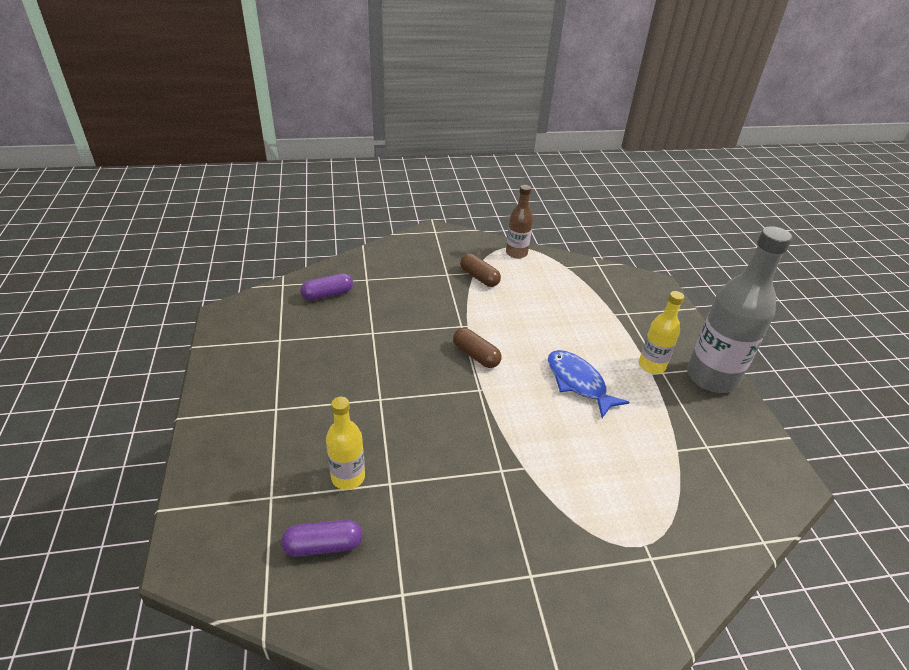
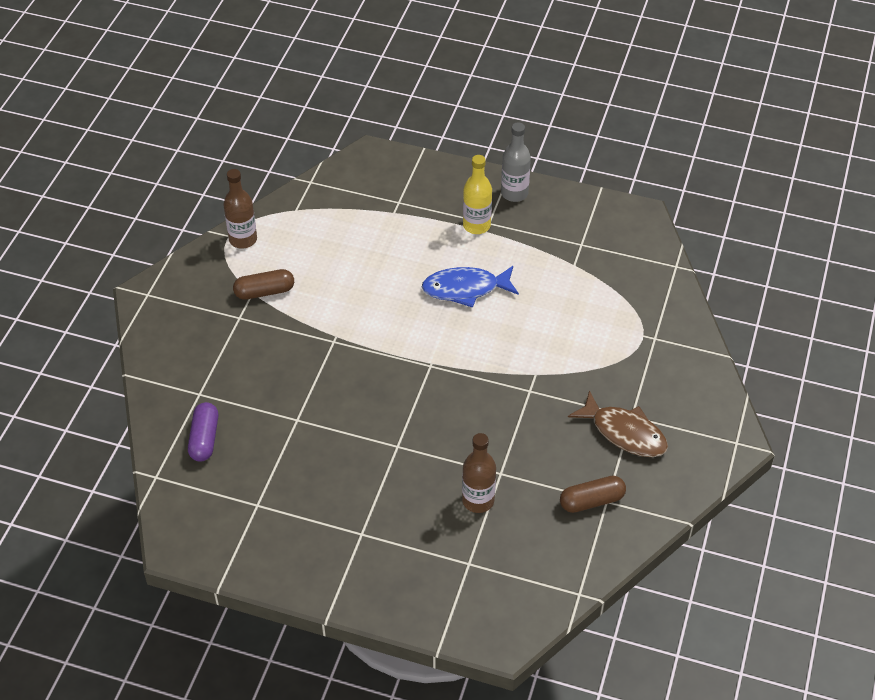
camera: 60 degrees left, 10 degrees up
purple capsule [281,520,363,557] -> none
yellow bottle [326,397,365,490] -> brown bottle [462,433,496,513]
brown capsule [453,328,502,368] -> brown capsule moved to [560,476,626,513]
grey bottle [687,226,793,393] -> grey bottle [501,122,531,202], size x0.54
none -> brown fish [568,390,668,457]

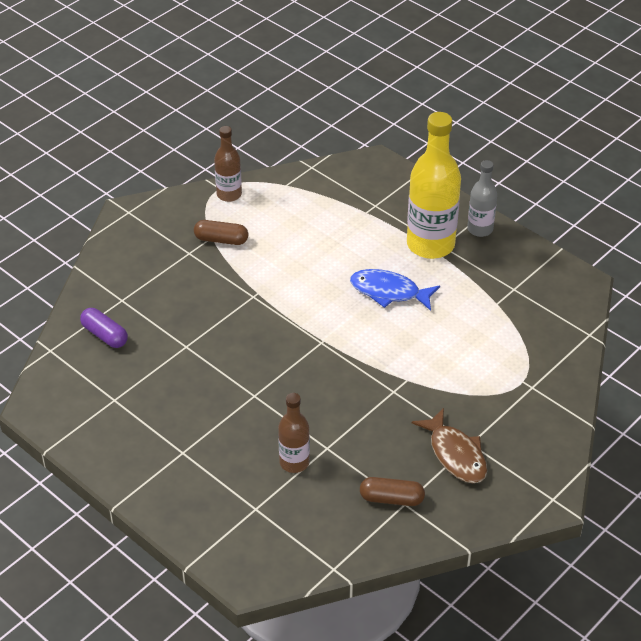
camera: 25 degrees right, 5 degrees down
purple capsule [188,402,218,462] -> purple capsule turned 75 degrees counterclockwise [80,308,128,348]
yellow bottle [463,155,492,234] -> yellow bottle [407,112,461,259], size x1.85

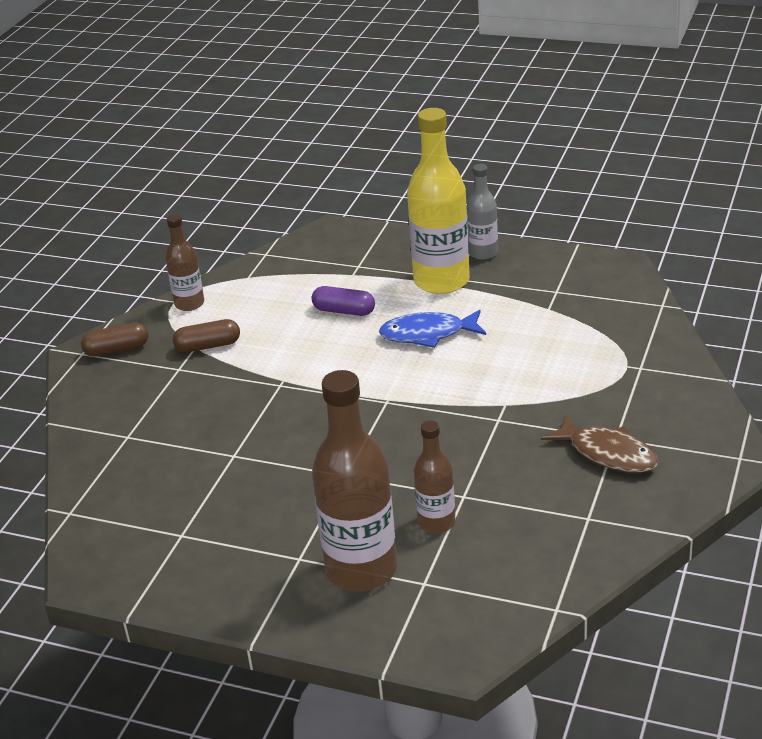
camera: 20 degrees left, 10 degrees down
purple capsule [80,308,128,348] -> purple capsule moved to [312,286,375,316]
brown capsule [360,477,425,506] -> brown capsule moved to [81,322,148,357]
none -> brown bottle [312,370,397,592]

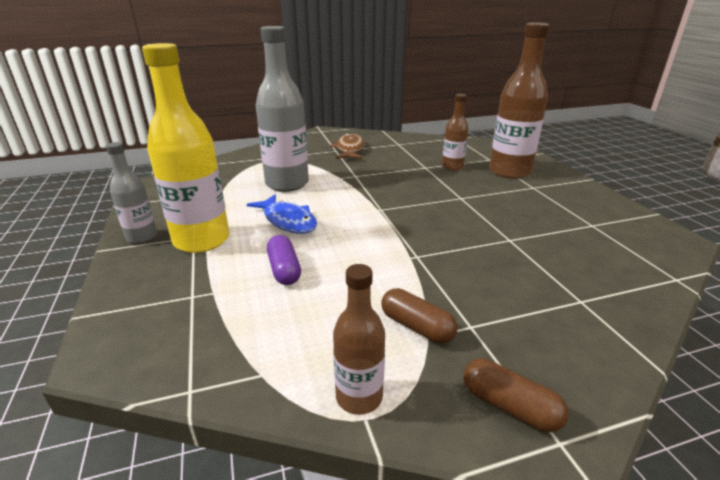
camera: 130 degrees left, 5 degrees down
none -> grey bottle [256,26,309,192]

